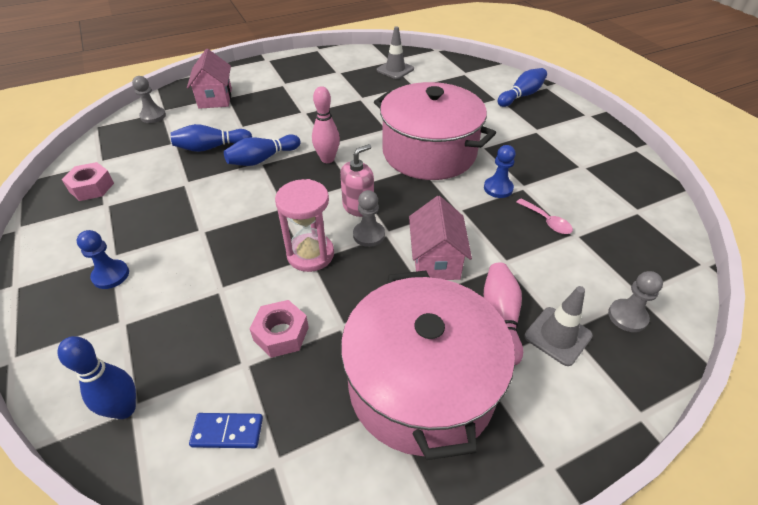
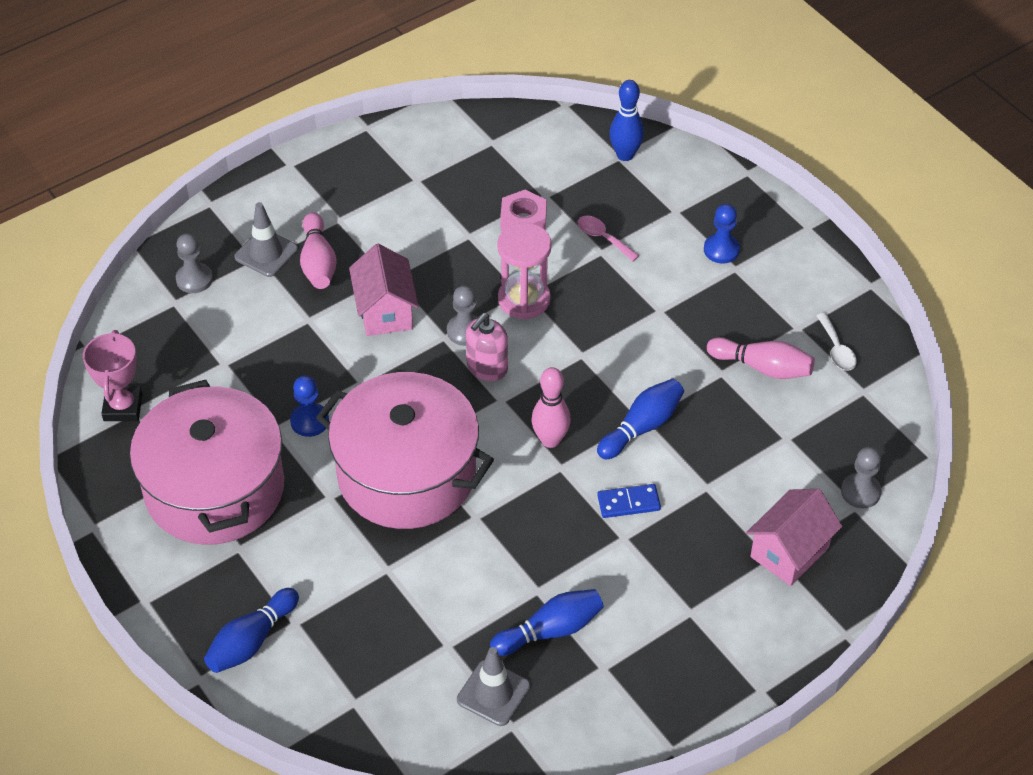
camera: 170 degrees right, 5 degrees up
pink nut [62,162,114,201] -> white spoon [816,313,856,371]
blue bowling pin [171,124,252,152] -> blue bowling pin moved to [490,589,604,656]
pink house [187,49,232,109] -> pink house turned 60 degrees clockwise [746,489,842,586]
blue domino [189,413,263,448] -> blue domino moved to [597,484,661,518]
pink pot [341,271,515,460] -> pink pot moved to [130,380,284,545]
pink spoon [516,198,573,234] -> pink spoon moved to [578,215,639,261]
none -> pink trophy [83,330,143,421]
none -> pink bowling pin [707,337,815,379]

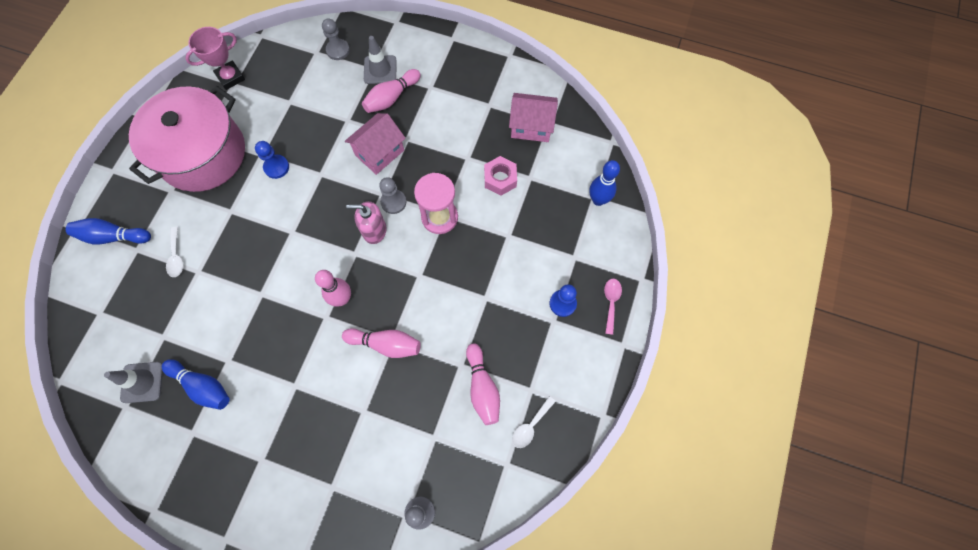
camera: 55 degrees right, 20 degrees up
pink pot [316,372,494,529] -> none
pink spoon [578,215,639,261] -> pink spoon moved to [604,279,622,335]
blue bowling pin [597,379,684,460] -> pink bowling pin [342,328,421,358]
blue domino [597,484,661,518] -> none
pink house [746,489,842,586] -> pink house moved to [509,93,558,142]
none -> white spoon [166,227,183,277]

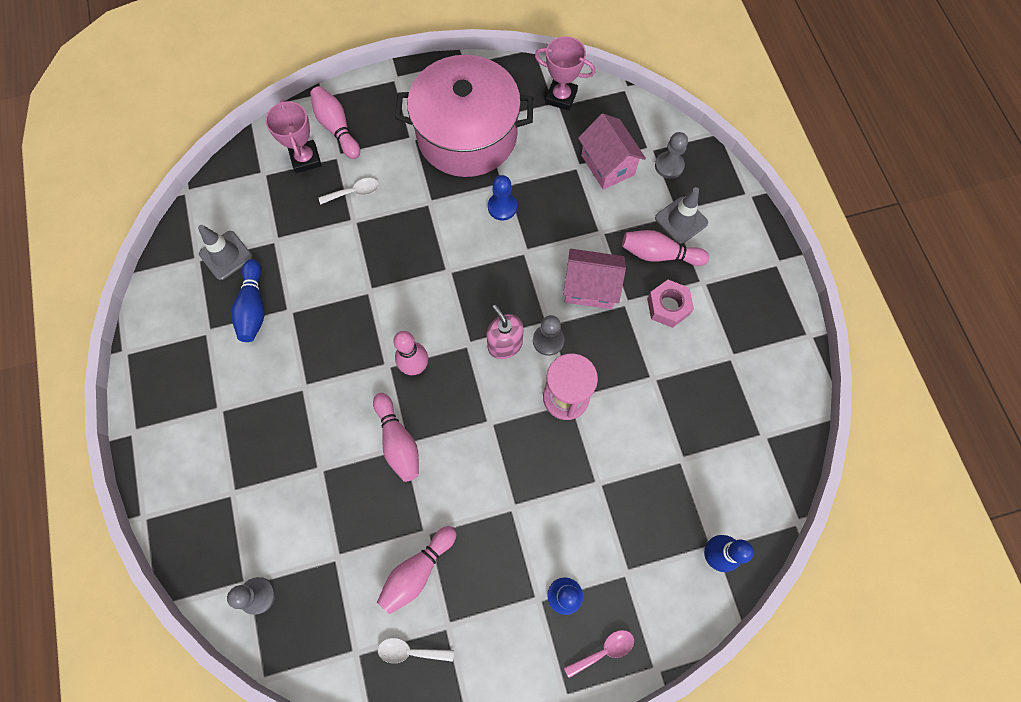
camera: 55 degrees right, 0 degrees up
blue bowling pin [66,218,151,245] -> pink bowling pin [310,86,360,159]
white spoon [166,227,183,277] -> white spoon turned 150 degrees counterclockwise [319,178,379,204]
pink nut [484,156,517,196] -> pink nut moved to [647,280,694,328]
pink house [509,93,558,142] -> pink house moved to [578,114,646,190]
none -> pink trophy [265,99,322,173]

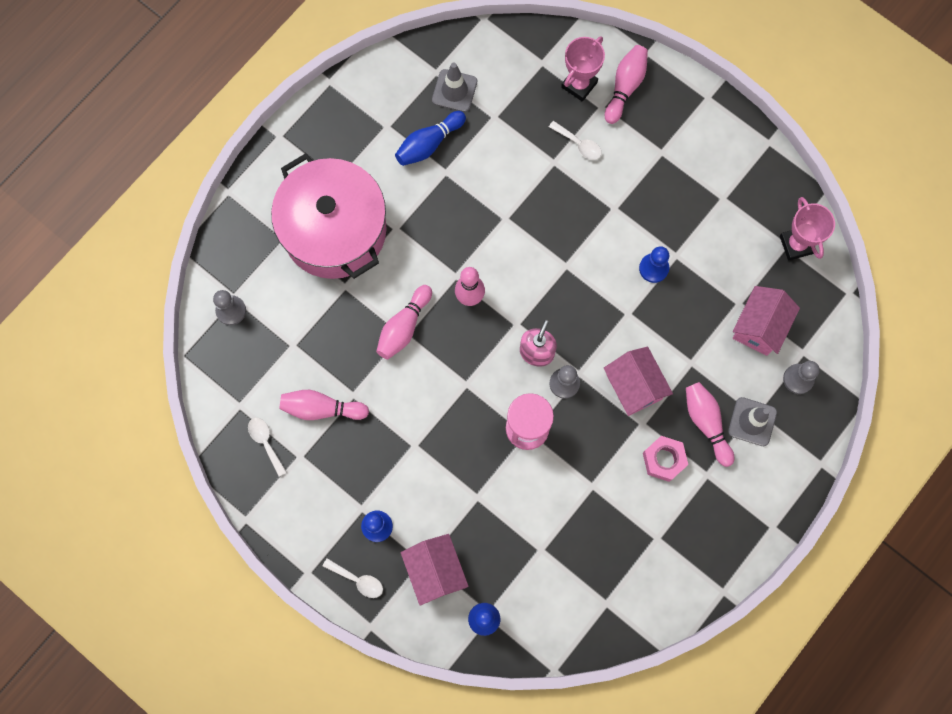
camera: 55 degrees right, 5 degrees up
pink pot [395,55,533,177] -> pink pot moved to [271,153,387,279]
pink spoon [564,630,634,678] -> white spoon [323,558,383,598]
none -> pink house [401,534,469,606]

